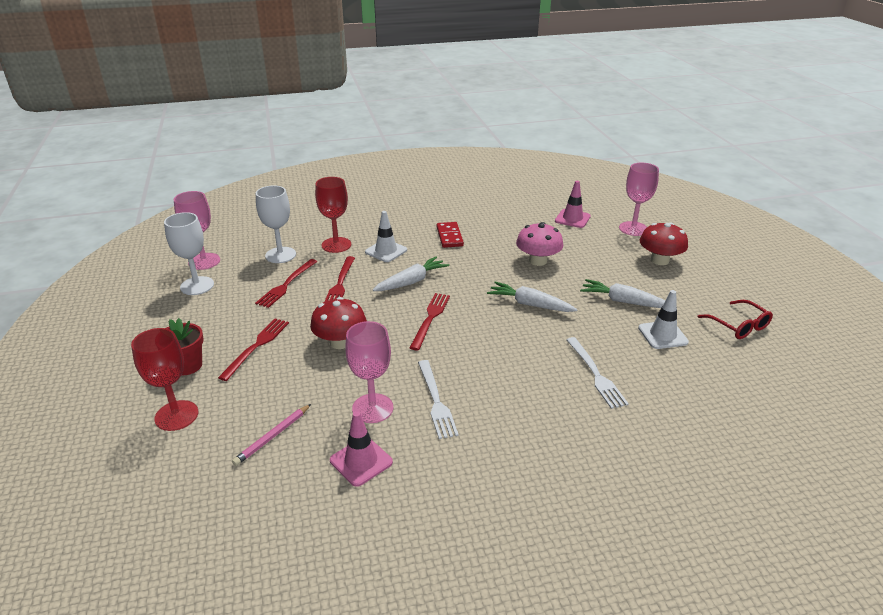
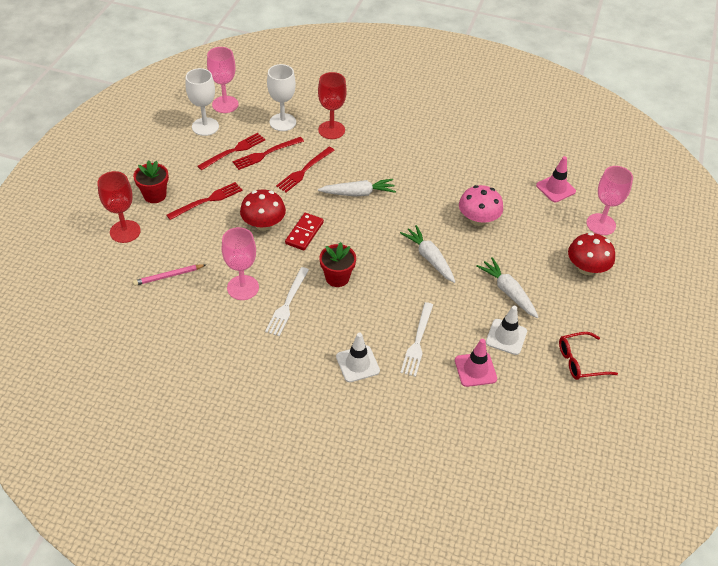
camera: 30 degrees right, 15 degrees up
pink traffic cone [330,411,393,487] -> pink traffic cone moved to [455,339,497,387]
white traffic cone [365,211,407,262] -> white traffic cone moved to [336,333,380,382]
red fork [410,293,450,351] -> red fork moved to [198,133,265,170]
red domino [437,222,464,248] -> red domino moved to [285,213,324,251]
red glasses [698,300,773,339] -> red glasses turned 75 degrees clockwise [559,332,618,380]
none -> red flower pot [320,242,356,287]

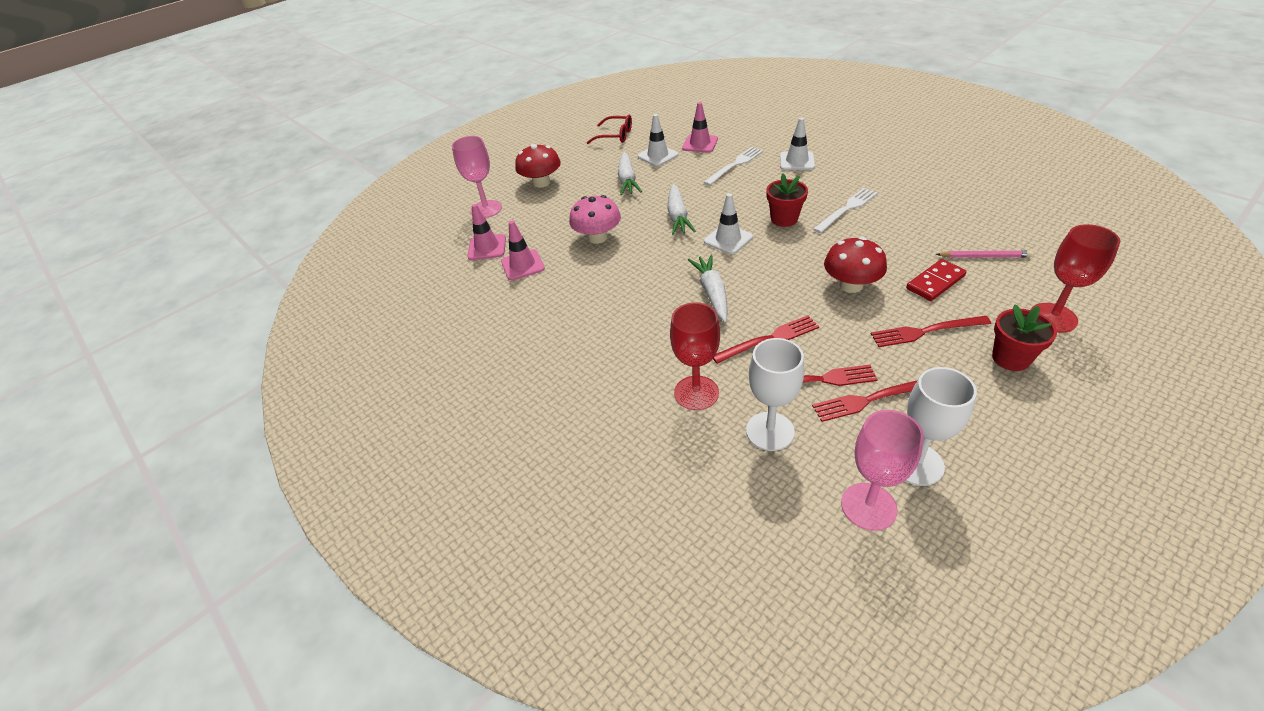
camera: 145 degrees left, 5 degrees down
pink goblet [222,227,259,300] -> none
red domino [285,213,324,251] -> red domino moved to [906,259,967,301]
white carrot [318,179,396,197] -> white carrot turned 60 degrees clockwise [688,255,728,322]
none -> pink traffic cone [501,221,545,280]
none -> white traffic cone [704,193,753,254]

